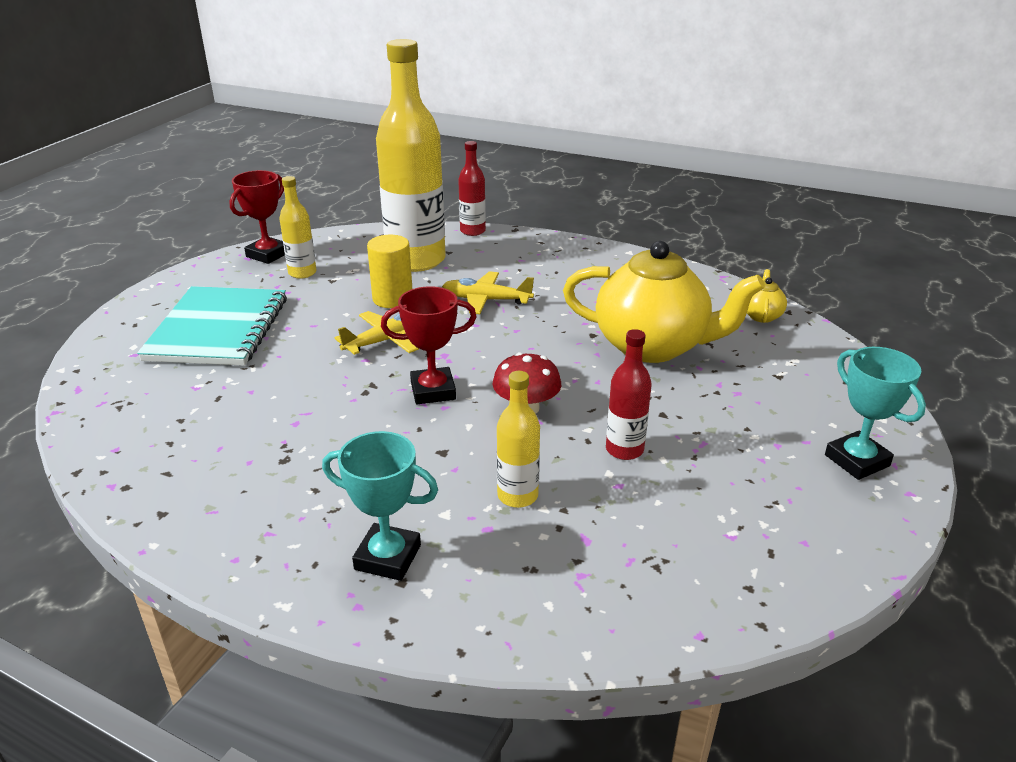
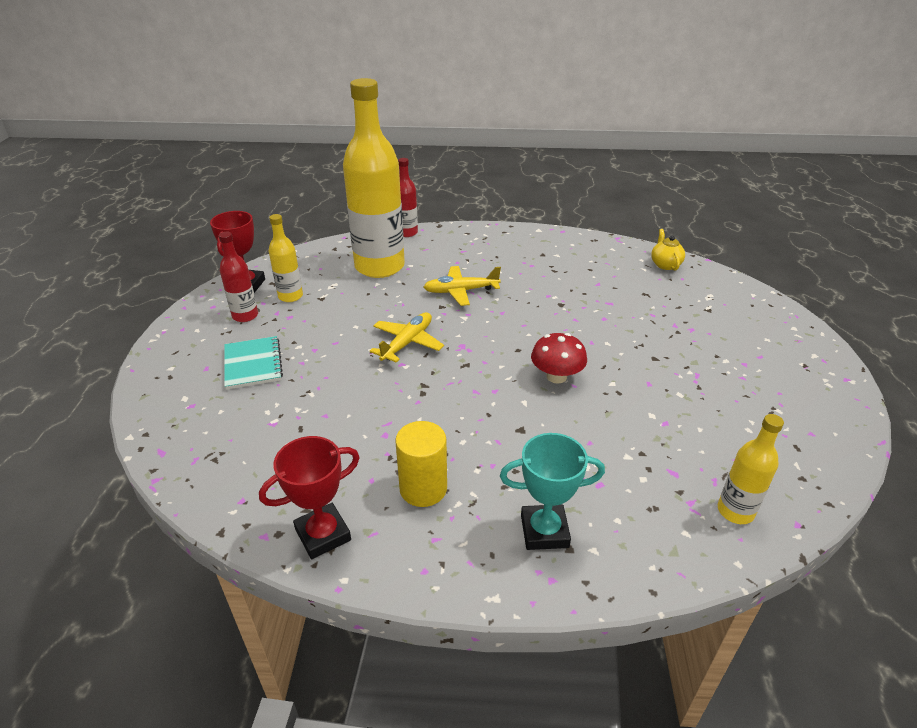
camera: 20 degrees left, 5 degrees up
turquoise notebook [137,286,287,366] -> turquoise notebook [224,336,283,390], size x0.57
yellow cylinder [367,235,412,308] -> yellow cylinder moved to [395,421,447,507]
red trophy [381,286,477,404] -> red trophy moved to [259,436,360,559]
yellow bottle [497,371,540,508] -> yellow bottle moved to [718,414,784,524]
yellow teapot [563,241,765,363] -> none
red bottle [606,329,652,460] -> red bottle moved to [219,232,258,322]
turquoise trophy [825,347,926,480] -> none

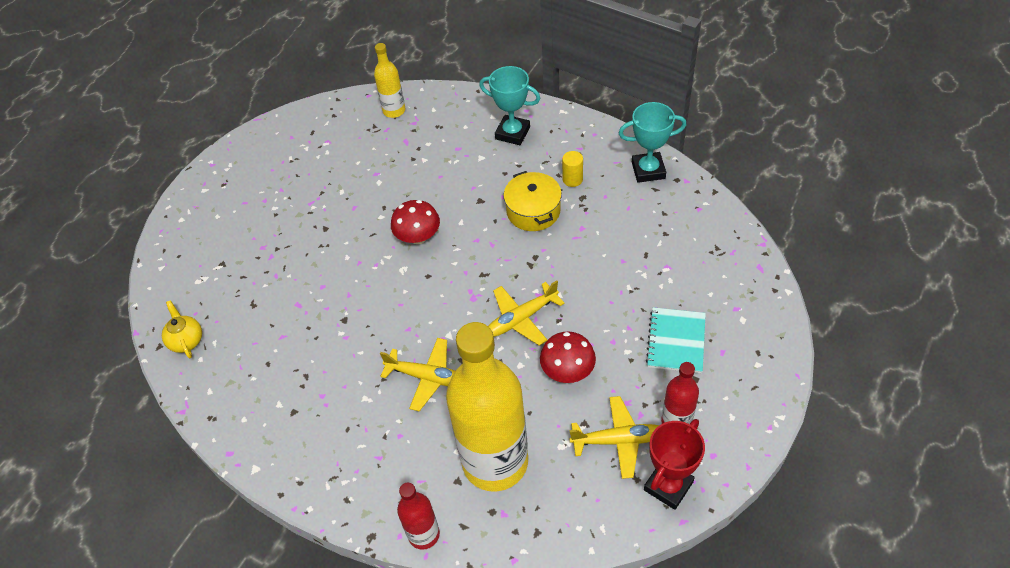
camera: 150 degrees left, 15 degrees up
red trophy [259,436,360,559] -> turquoise trophy [619,102,686,183]
yellow bottle [269,214,303,302] -> yellow plane [569,396,659,479]
yellow cylinder [395,421,447,507] -> yellow cylinder [562,151,583,187], size x0.60
yellow teapot [651,229,685,271] -> yellow teapot turned 135 degrees clockwise [162,300,202,358]
none -> yellow pot [504,171,562,231]
none -> red mushroom [540,331,596,383]

